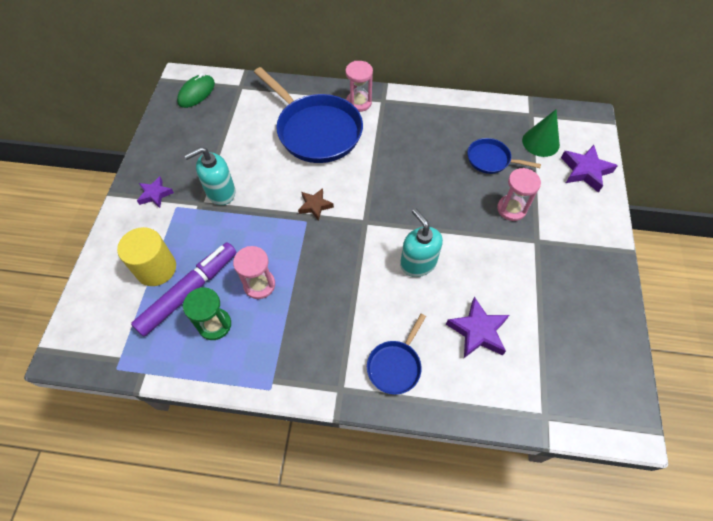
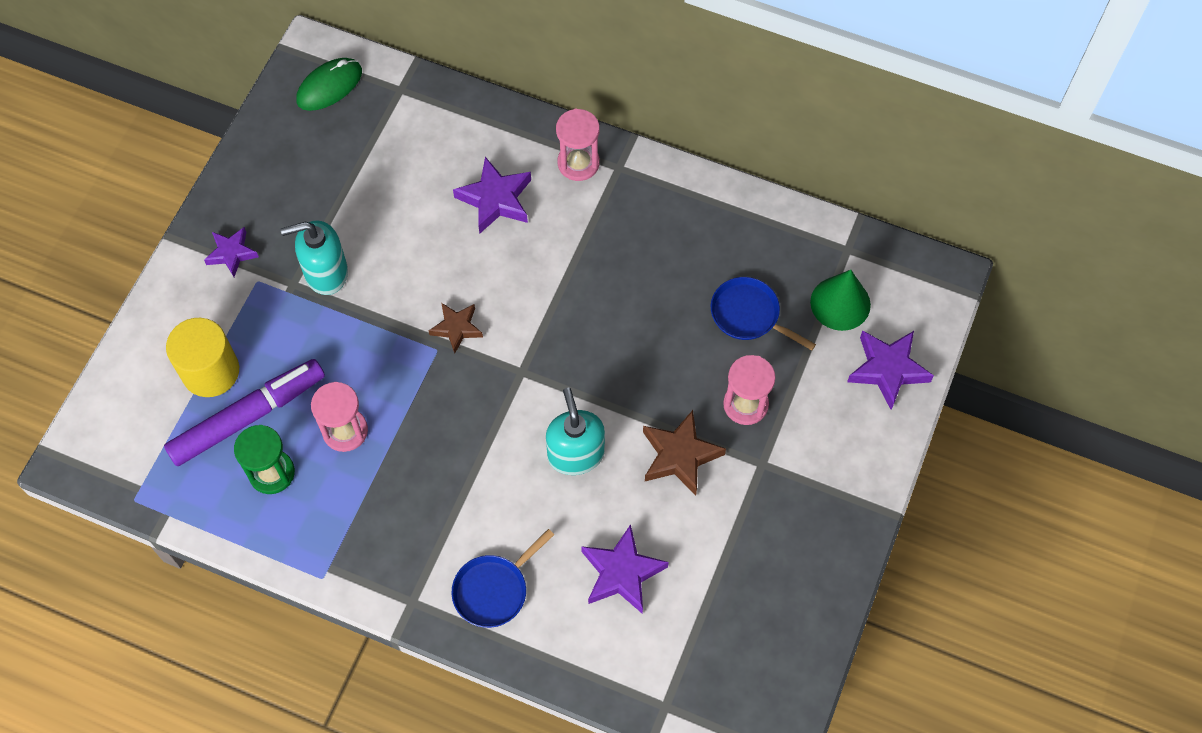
camera: 15 degrees right, 5 degrees up
blue pan [254,67,363,163] -> purple star [453,157,531,233]
none -> brown star [643,410,726,496]

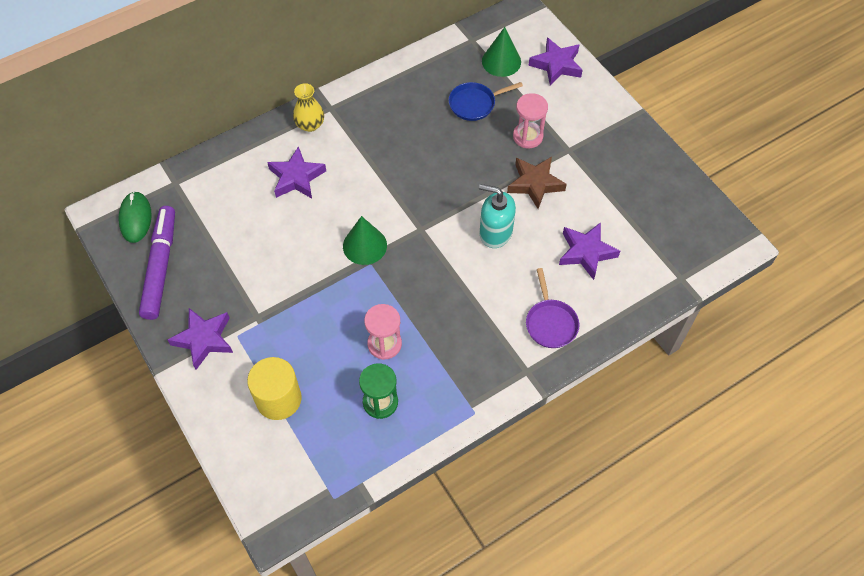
camera: 55 degrees left, 5 degrees down
purple marker [164,359,325,466] -> purple marker moved to [139,206,175,320]
purple star [204,227,259,277] -> purple star [168,308,233,370], size x1.54
turquoise soap dispenser [281,221,348,295] -> none
brown star [429,303,483,354] -> green cone [343,216,387,265]
blue pan [452,529,554,628] -> purple pan [526,268,579,348]
pink hourglass [556,109,600,181] -> yellow vase [293,83,324,132]

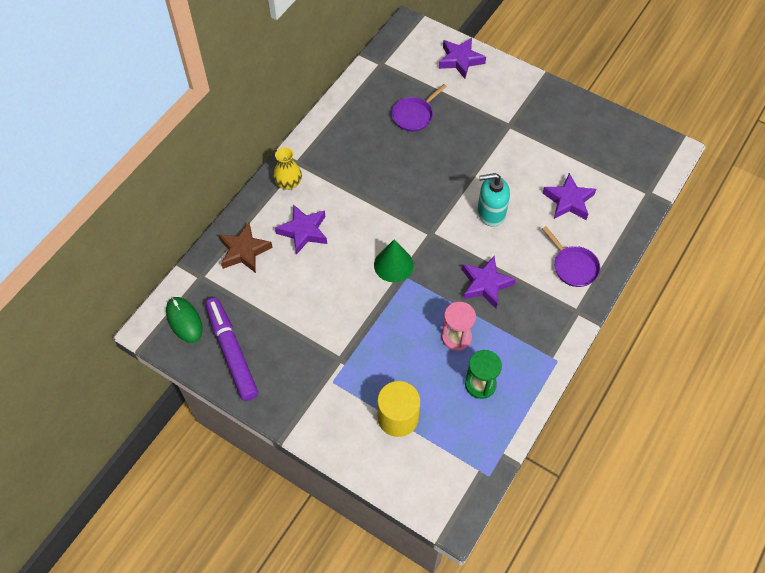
camera: 25 degrees left, 0 degrees up
purple star [168,308,233,370] -> purple star moved to [462,256,516,308]
blue pan [449,82,523,121] -> purple pan [392,84,447,131]
green cone [482,27,521,77] -> none
brown star [507,157,567,209] -> brown star moved to [219,223,273,273]
pink hourglass [513,93,548,148] -> none

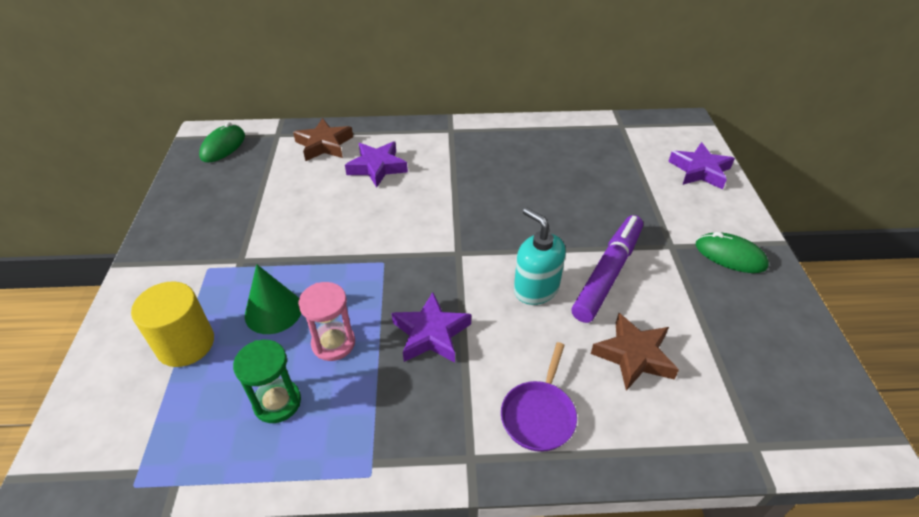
camera: 55 degrees right, 15 degrees down
purple marker [205,298,258,401] -> purple marker moved to [572,215,643,323]
yellow vase [273,147,302,190] -> none
green cone [374,239,414,282] -> green cone moved to [245,264,301,334]
purple pan [392,84,447,131] -> none
purple star [543,173,596,220] -> brown star [591,313,679,391]
none -> green mouse [696,232,769,273]

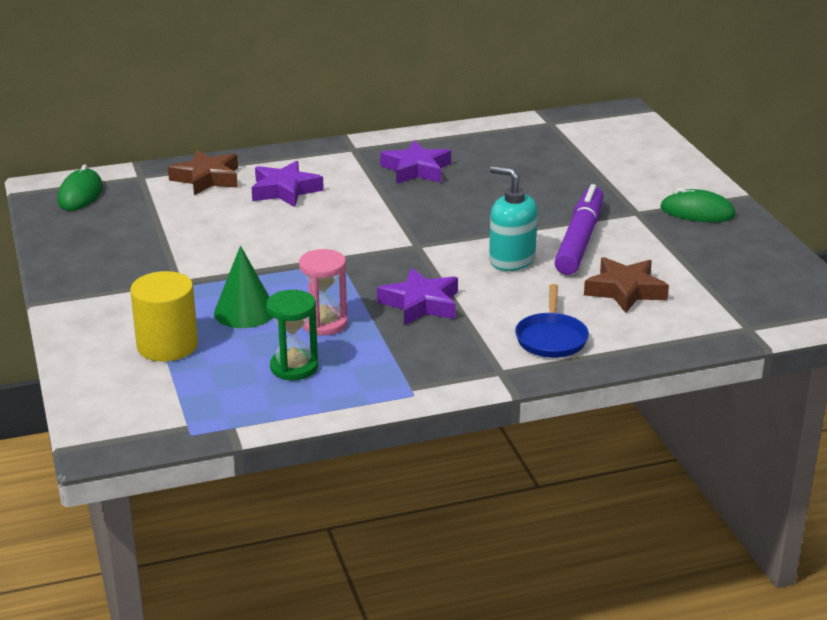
camera: 15 degrees left, 15 degrees down
purple pan [501,342,577,452] -> blue pan [515,284,589,358]
purple star [668,142,735,189] -> purple star moved to [380,140,451,184]

